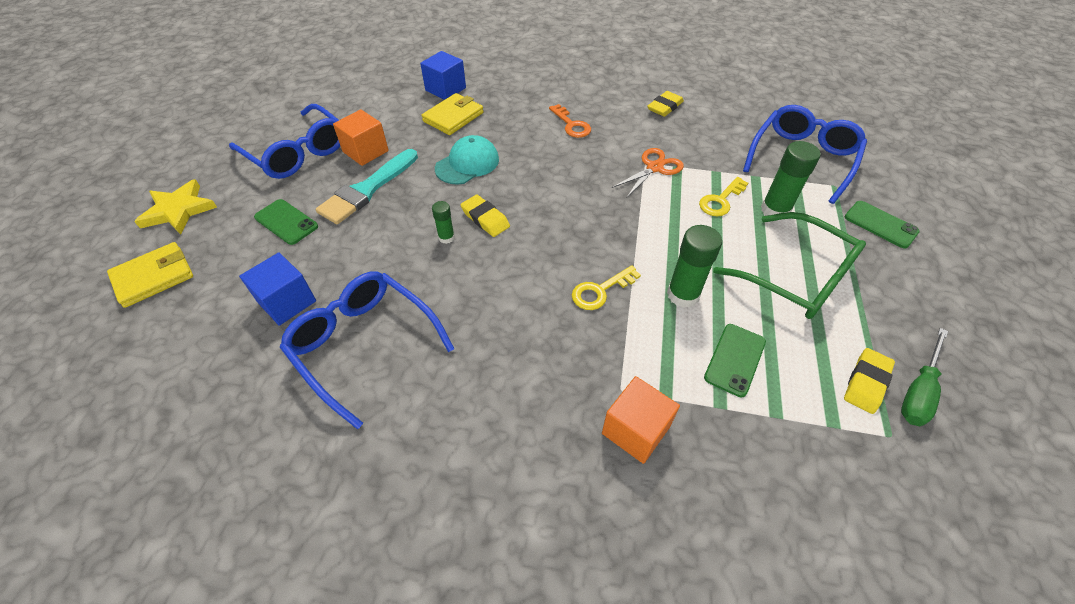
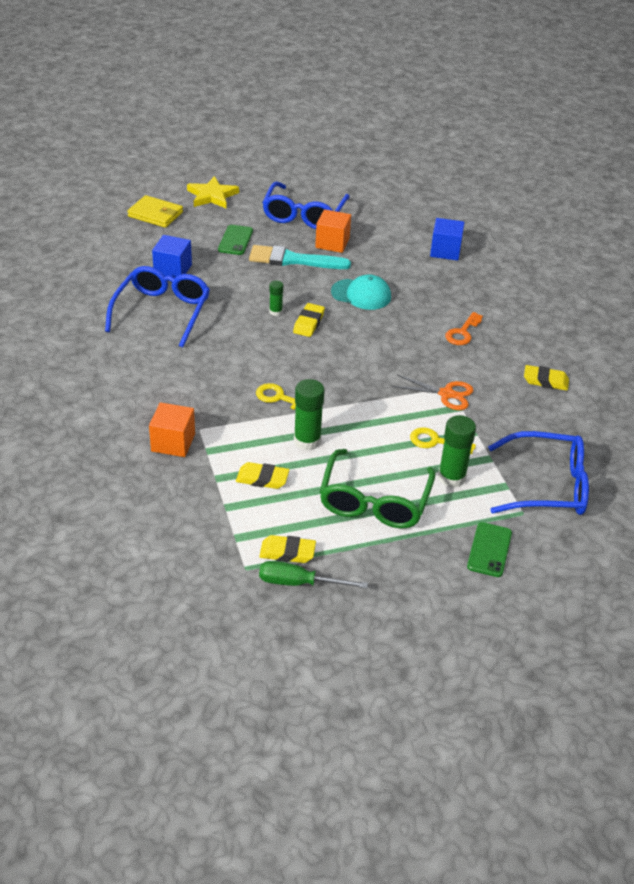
camera: 60 degrees right, 10 degrees down
yellow wallet [422,93,484,135] -> none
green phone [704,324,766,397] -> yellow eraser [236,462,289,489]

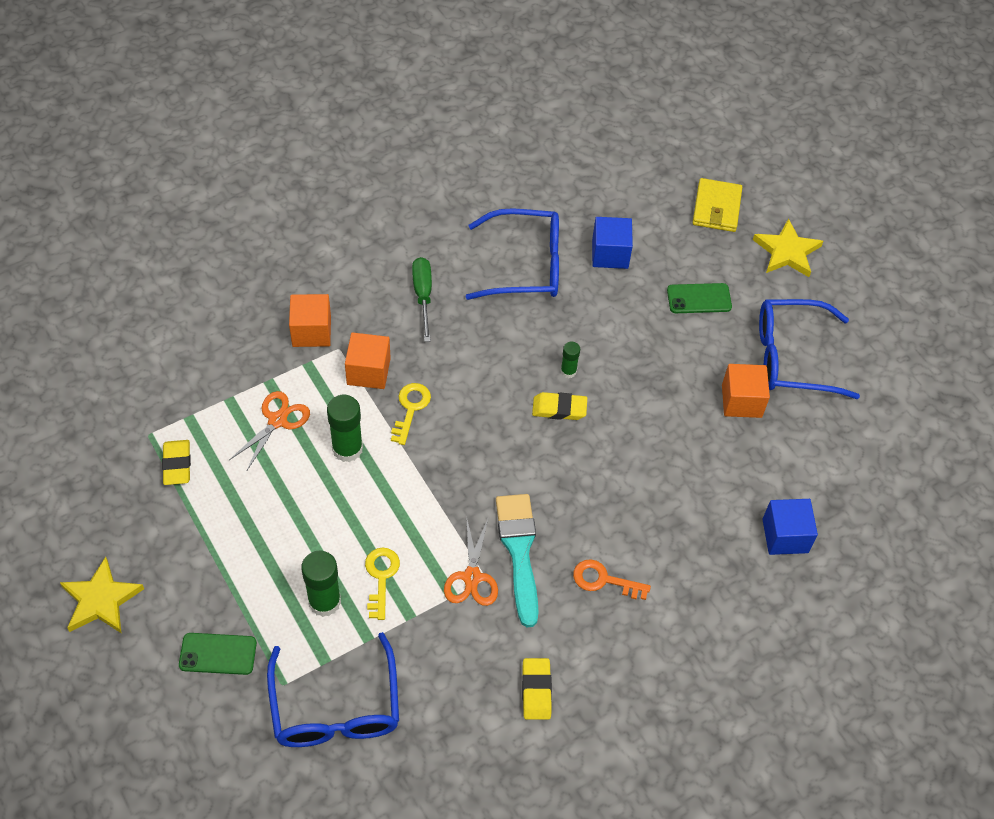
camera: 75 degrees right, 15 degrees up
yellow eraser [236,462,289,489] -> orange scissors [229,391,310,470]
turquoise brush [249,245,351,269] -> turquoise brush moved to [496,494,539,627]
green screwdriver [259,561,368,588] -> green screwdriver moved to [412,257,432,342]
green glasses [320,449,435,529] -> none
turquoise cap [331,274,391,310] -> none
none -> yellow star [60,557,144,633]
none -> orange cube [345,332,391,389]

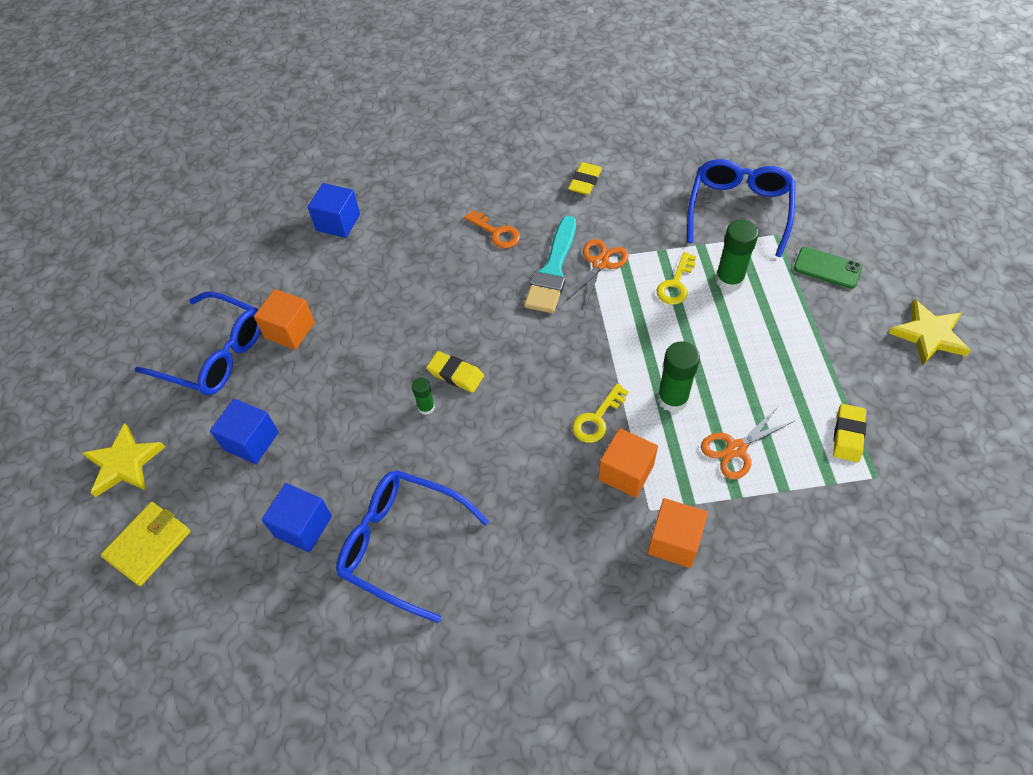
camera: 150 degrees left, 0 degrees up
green screwdriver [412,257,432,342] -> none
green phone [667,283,732,313] -> blue cube [210,399,279,464]

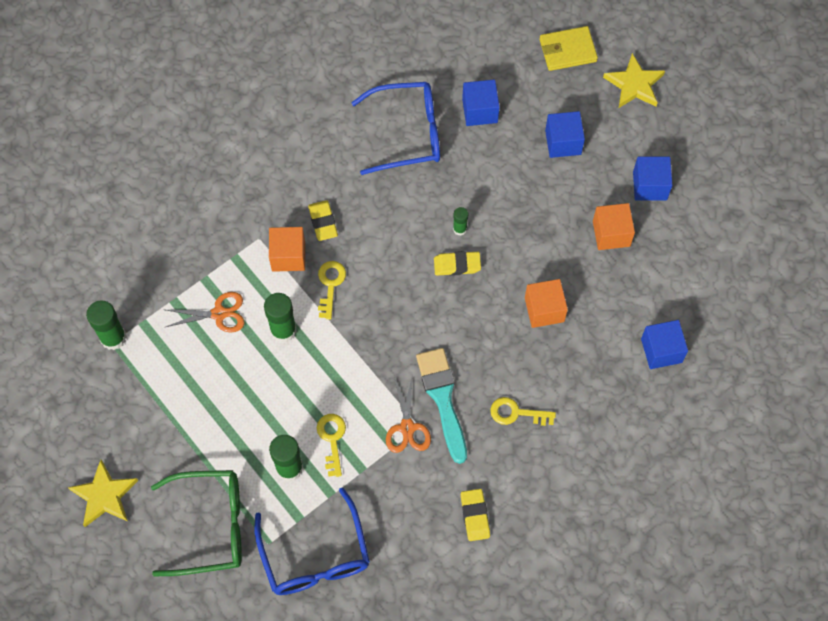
camera: 145 degrees right, 10 degrees up
yellow wallet [100,502,191,586] -> yellow wallet turned 75 degrees clockwise [539,26,598,71]
blue glasses [135,292,261,395] -> blue cube [633,157,673,201]
orange key [464,210,520,248] -> yellow key [490,397,556,426]
orange cube [648,498,708,568] -> orange cube moved to [525,279,568,328]
orange scissors [701,407,794,479] -> orange scissors turned 60 degrees clockwise [166,292,244,333]
green phone [794,247,862,289] -> green glasses [151,470,242,576]
yellow eraser [833,404,866,462] -> yellow eraser moved to [308,200,338,241]
none -> green glue stick [86,301,127,350]

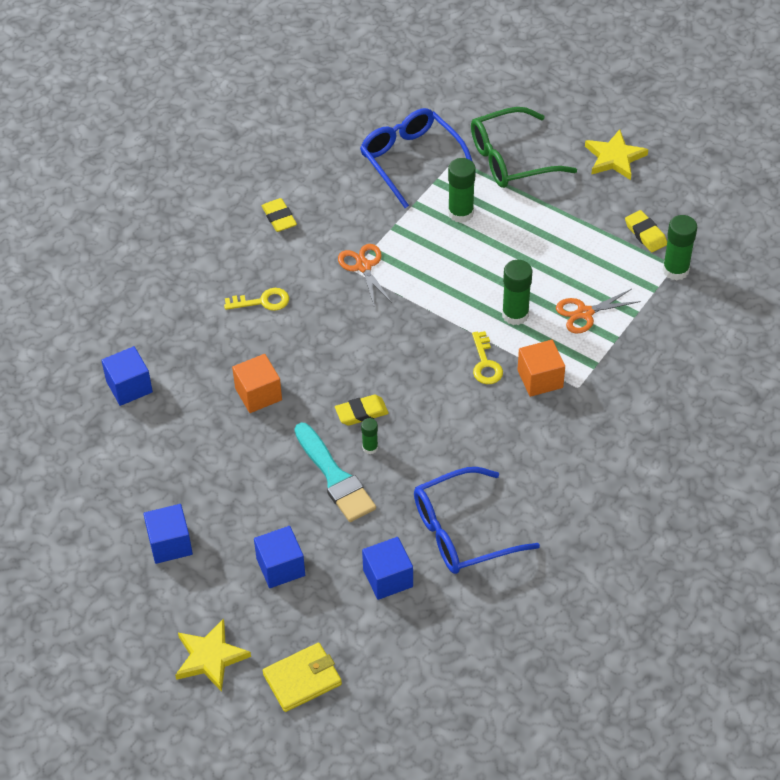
camera: 165 degrees right, 15 degrees down
yellow eraser [308,200,338,241] -> yellow eraser moved to [625,210,667,252]
yellow key [317,414,346,477] -> none
turquoise brush [416,348,467,464] -> turquoise brush moved to [294,423,376,522]
orange cube [593,203,635,250] -> none

